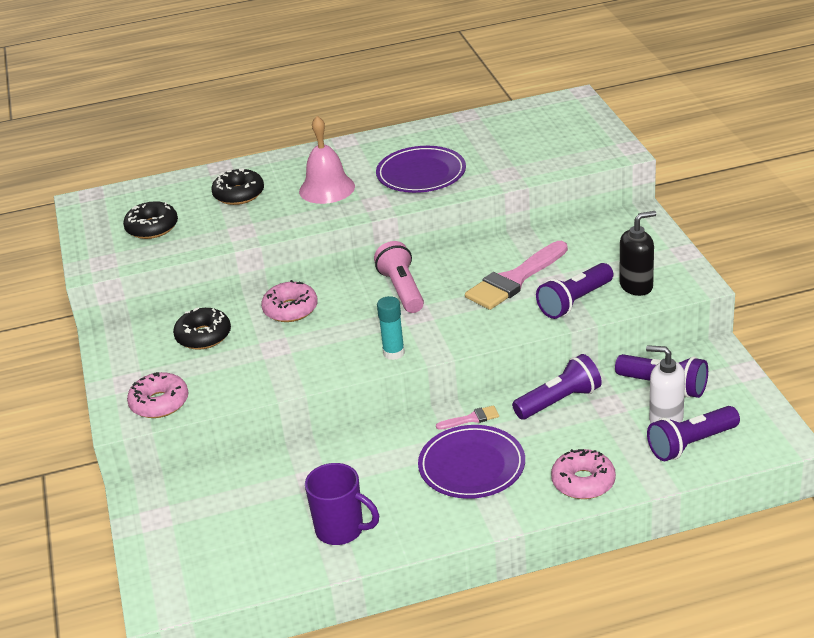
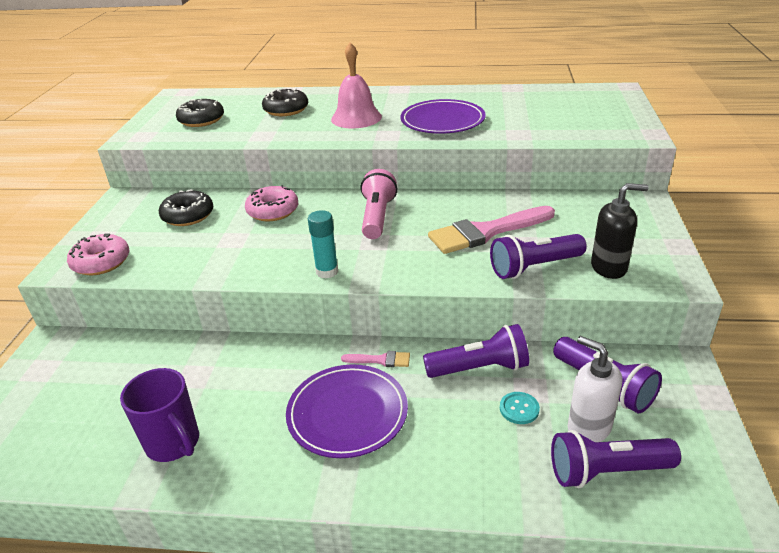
camera: 20 degrees right, 0 degrees up
pink donut [551,449,616,499] -> none
none -> turquoise button [500,392,540,424]

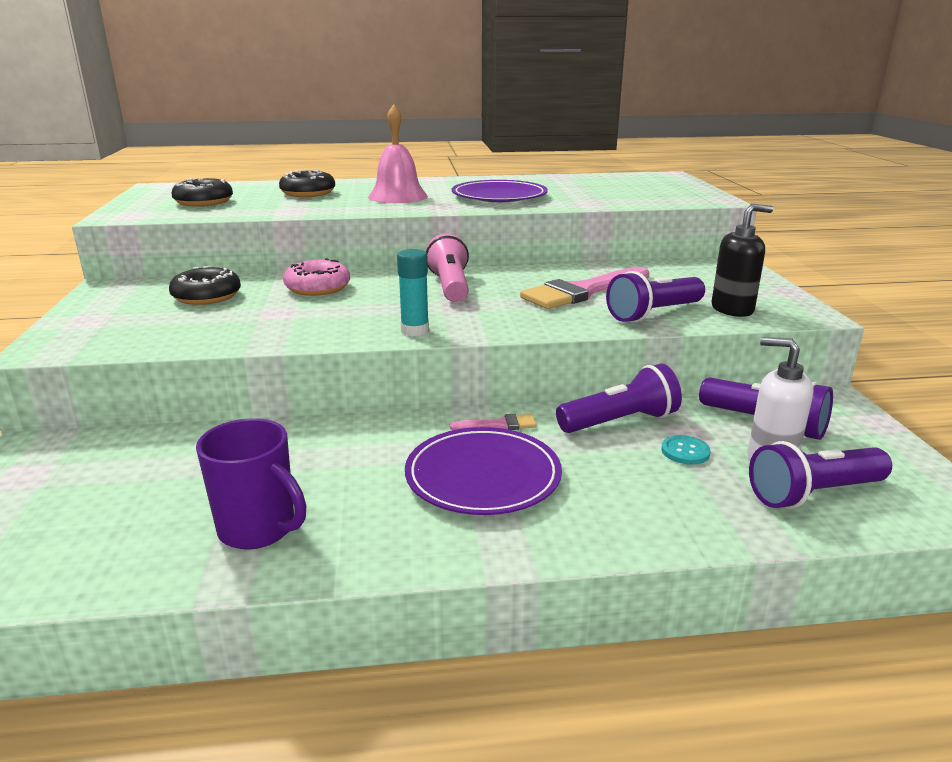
camera: 15 degrees left, 10 degrees down
pink donut [67,233,129,275] -> none

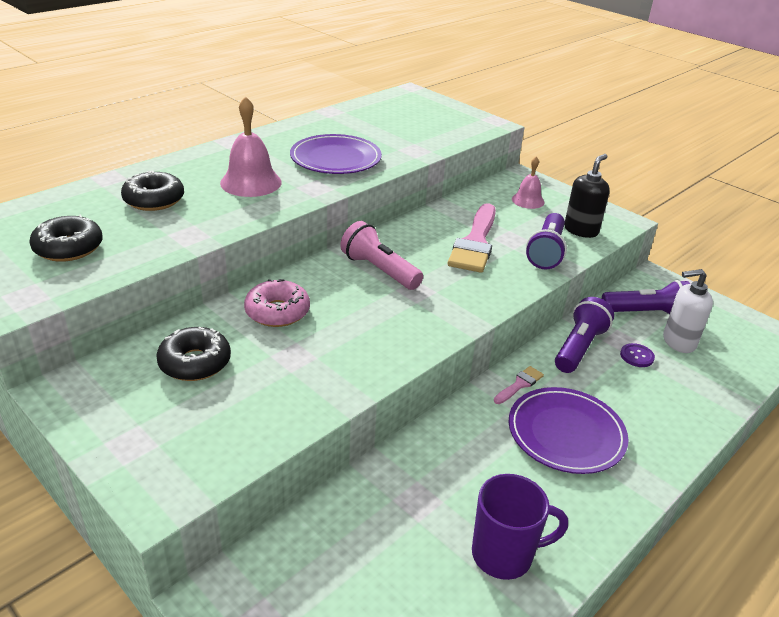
camera: 40 degrees left, 10 degrees up
turquoise glue stick [397,249,429,336] -> none
turquoise button [661,435,711,465] -> purple button [620,343,655,367]
purple flashlight [749,441,892,509] -> none
none -> pink bell [512,157,545,209]

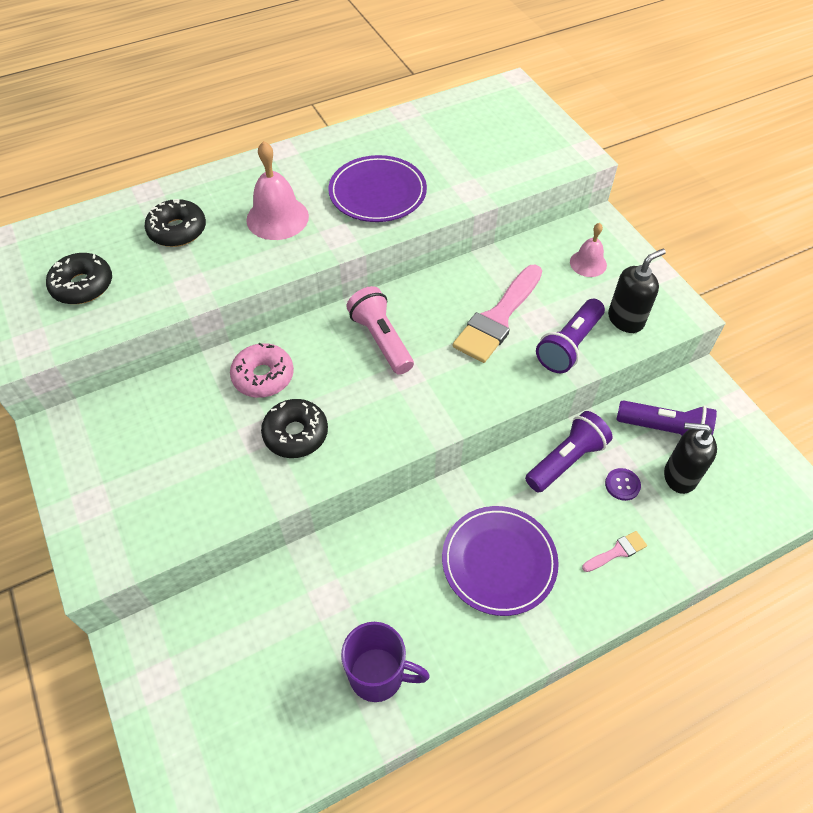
camera: 20 degrees right, 20 degrees up
black donut [156,327,231,381] -> black donut moved to [261,399,328,458]
pink brush [494,366,544,404] -> pink brush moved to [582,531,647,572]
white soap dispenser [663,269,713,353] -> black soap dispenser [664,423,717,494]

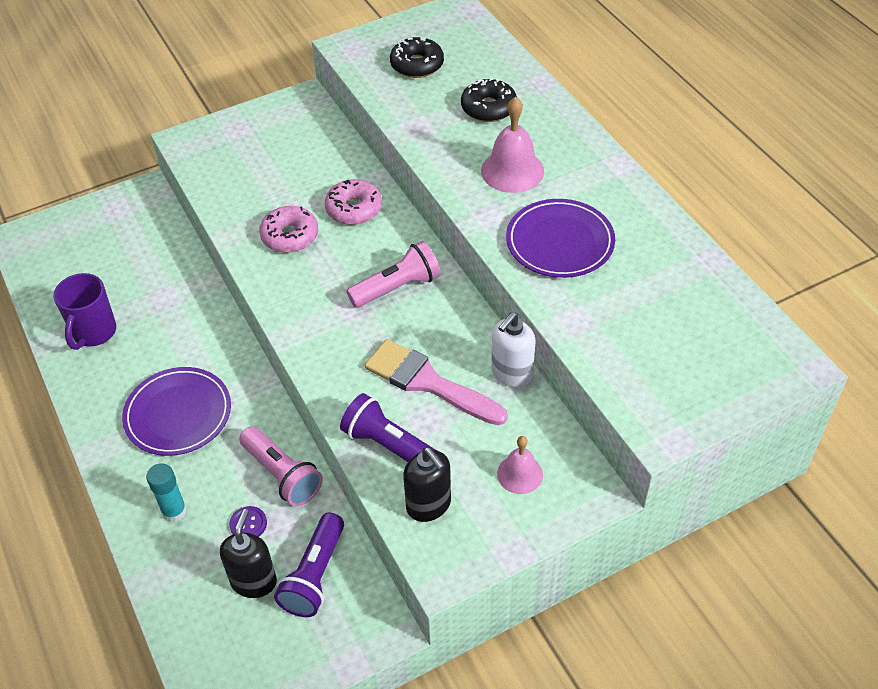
camera: 90 degrees right, 5 degrees down
black donut [261,399,328,458] -> pink donut [259,206,318,253]
purple flashlight [525,411,613,492] -> pink flashlight [239,426,323,506]
pink brush [582,531,647,572] -> turquoise glue stick [146,463,187,522]
none -> white soap dispenser [491,312,536,388]

